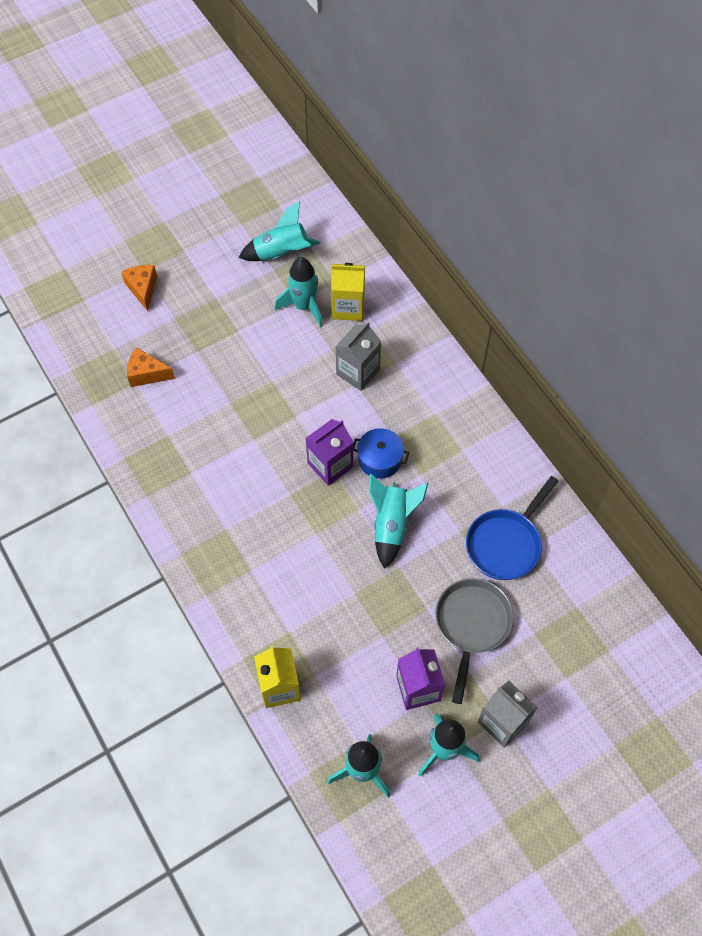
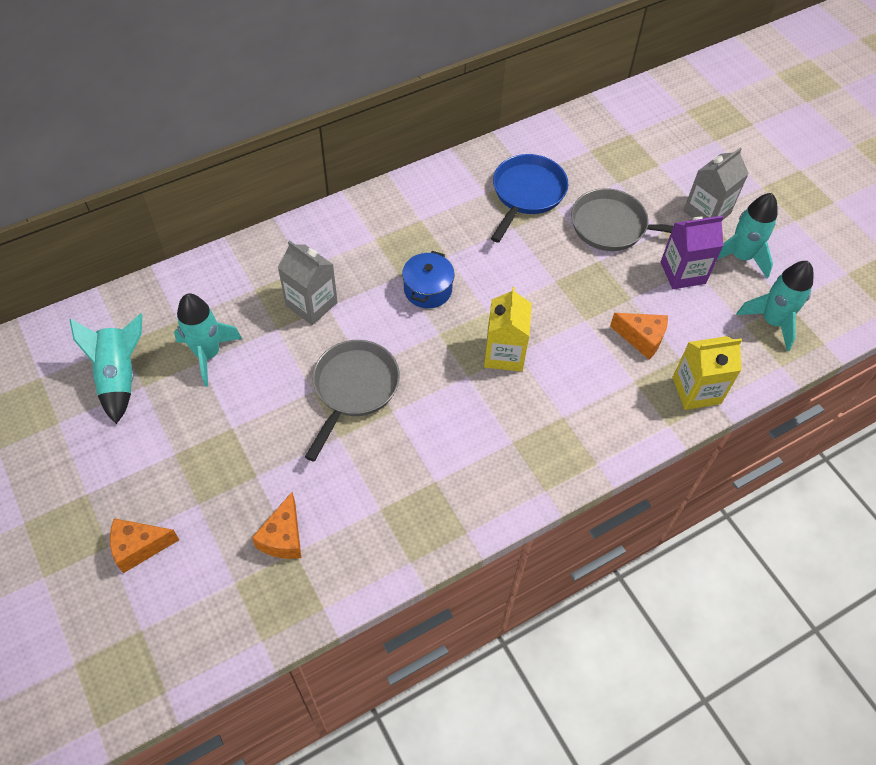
camera: 90 degrees left, 5 degrees down
purple carton [305,419,353,486] -> none
yellow carton [331,263,365,321] -> yellow carton moved to [484,287,532,372]
turquoise rocket [369,474,428,569] -> none
blue pan [466,476,558,580] -> blue pan turned 105 degrees counterclockwise [491,154,568,243]
none -> grey pan [305,340,400,461]
none -> orange cheese [610,313,668,359]

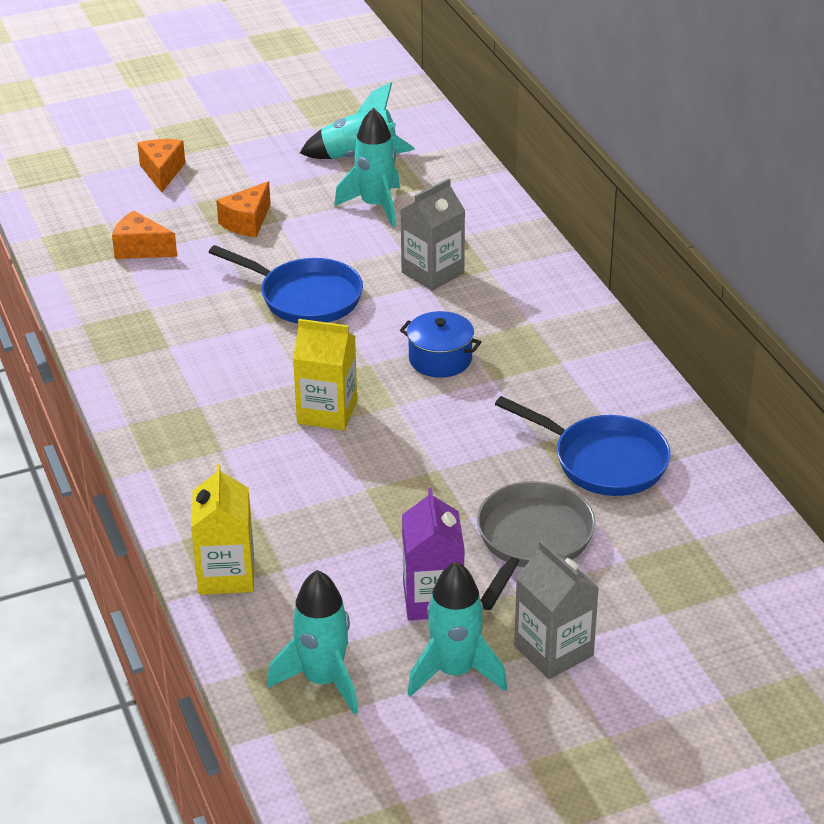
camera: 100 degrees right, 20 degrees down
grey pan [305,340,400,461] -> blue pan [209,245,363,323]
orange cheese [610,313,668,359] -> orange cheese moved to [216,181,271,237]

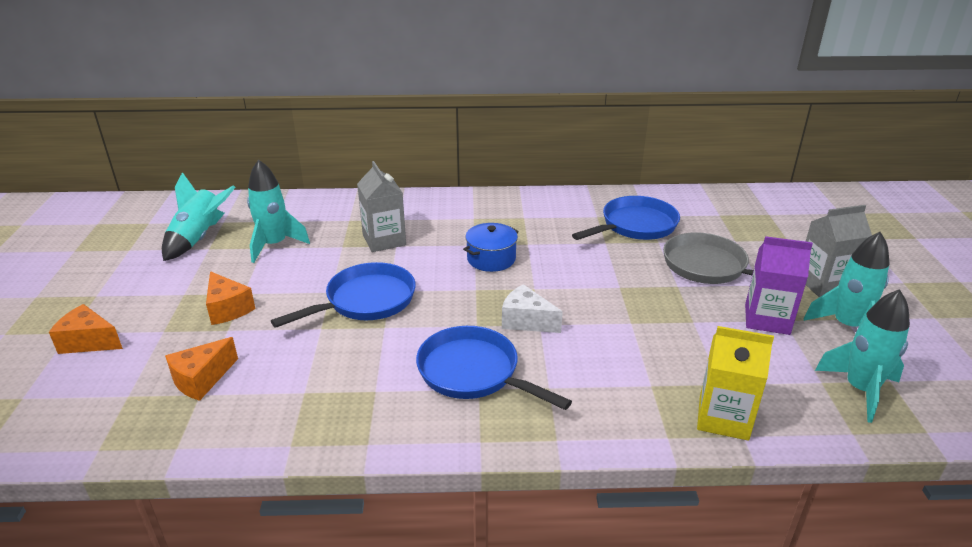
camera: 70 degrees left, 5 degrees down
yellow carton [293,319,357,430] -> white cheese [502,284,563,333]
none -> blue pan [416,326,572,410]

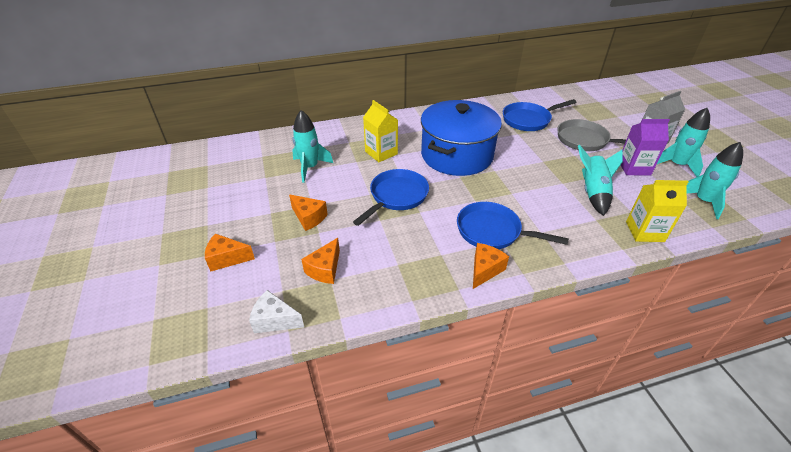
camera: 15 degrees left, 10 degrees up
turquoise rocket [162,172,235,261] -> turquoise rocket moved to [578,145,623,216]
grey carton [357,161,406,252] -> yellow carton [363,100,398,162]
blue pot [463,223,519,272] -> blue pot [421,100,502,176], size x2.28
white cheese [502,284,563,333] -> white cheese moved to [249,290,304,333]
blue pan [572,196,680,240] -> blue pan turned 150 degrees counterclockwise [503,99,577,131]
none -> orange cheese [473,243,509,289]

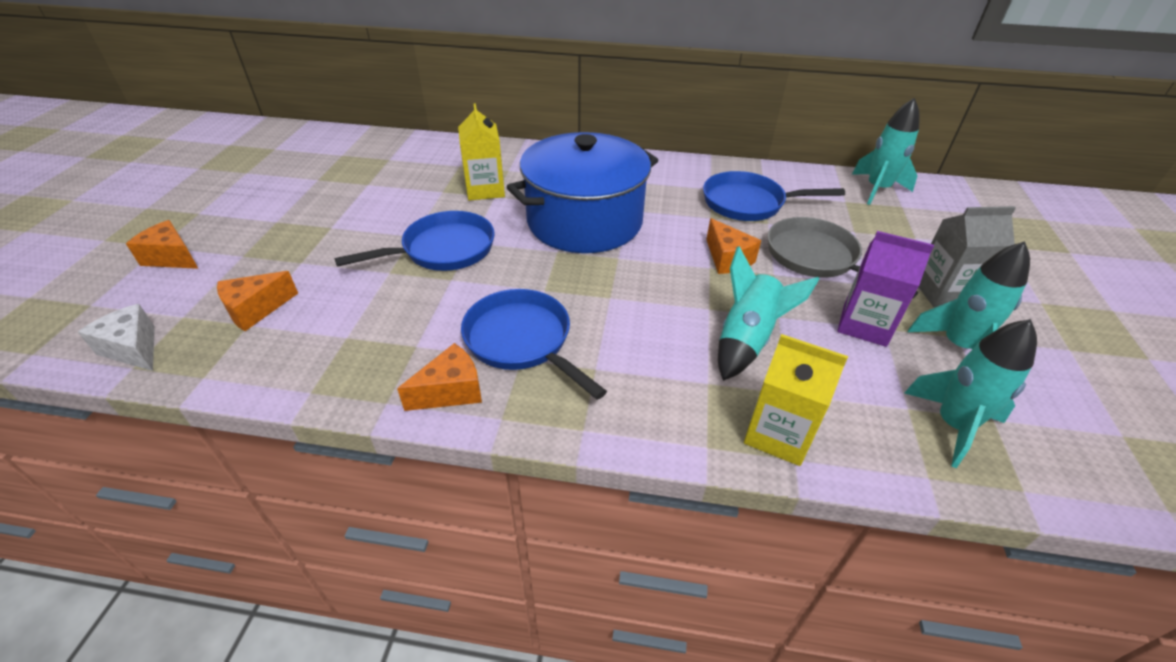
camera: 25 degrees right, 0 degrees up
orange cheese [289,194,328,231] -> orange cheese moved to [706,218,761,274]
turquoise rocket [292,110,333,183] -> turquoise rocket moved to [852,98,920,205]

